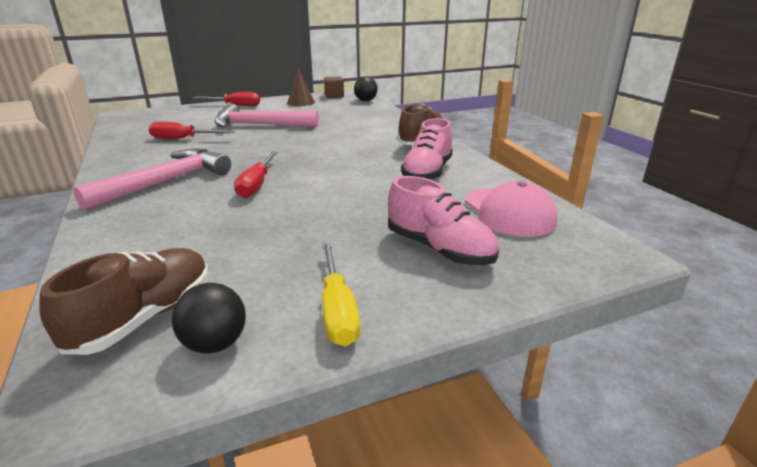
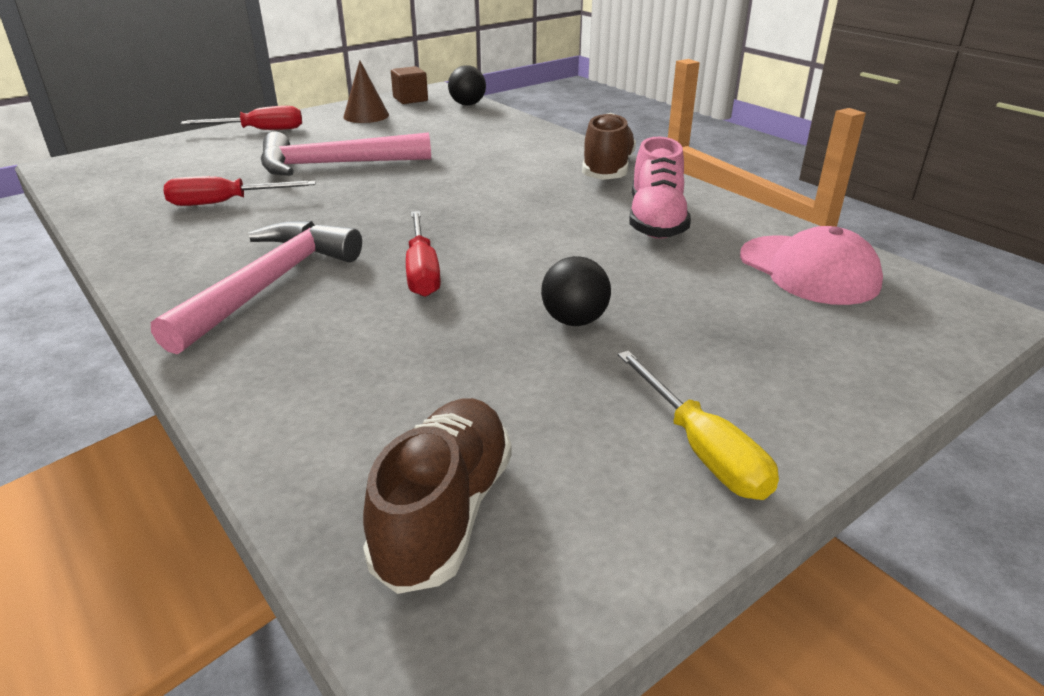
camera: 15 degrees left, 5 degrees up
black ball [172,283,246,353] -> black ball moved to [541,256,611,326]
pink shoe [388,176,499,265] -> none

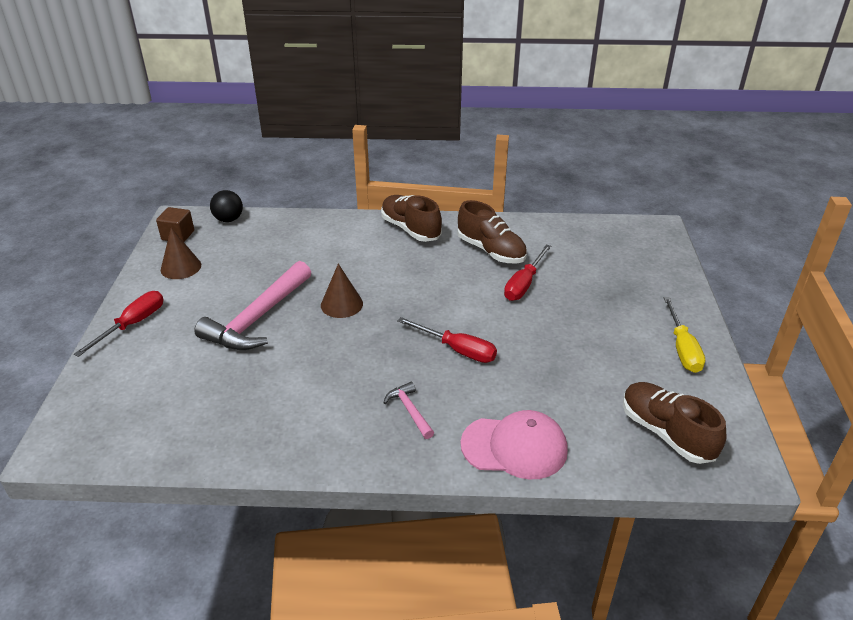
camera: 50 degrees left, 5 degrees up
pink hammer [151,221,362,354] -> pink hammer [383,382,434,439], size x0.46
red screwdriver [164,176,316,206] -> red screwdriver moved to [504,244,551,301]
black ball [541,256,611,326] -> none
yellow screwdriver [618,351,779,500] -> yellow screwdriver turned 75 degrees clockwise [664,297,705,373]
pink shoe [629,137,691,239] -> brown shoe [457,200,527,263]
pink cap [740,226,883,305] -> pink cap moved to [460,410,568,479]
none -> brown cone [321,264,363,318]

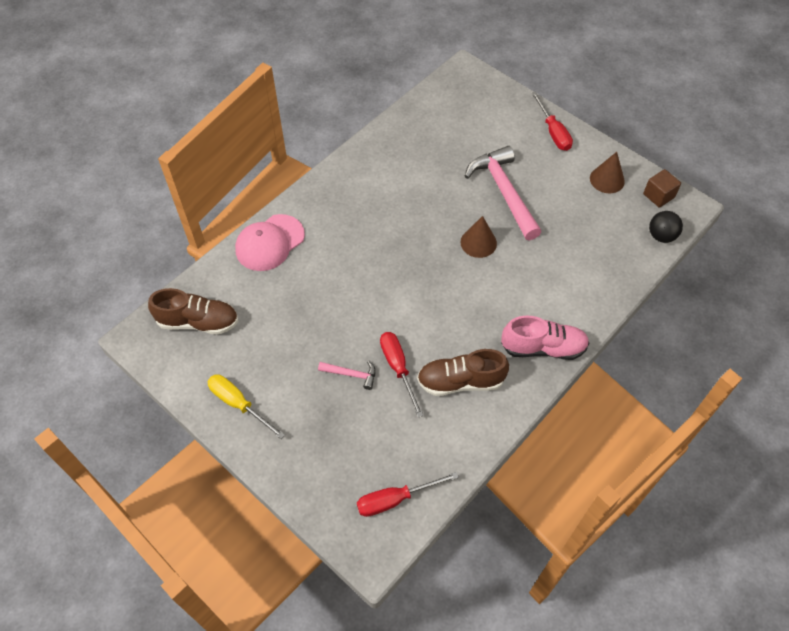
camera: 130 degrees right, 20 degrees up
brown shoe [381,195,442,242] -> pink shoe [501,315,589,360]
pink hammer [383,382,434,439] -> pink hammer moved to [318,361,376,390]
red screwdriver [397,317,497,363] -> red screwdriver moved to [357,472,459,517]

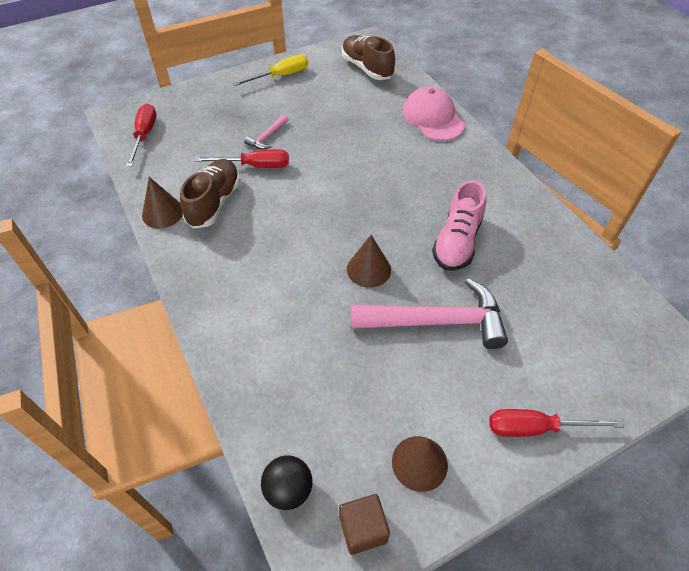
camera: 110 degrees right, 5 degrees down
brown shoe [148,288,239,335] -> brown shoe turned 120 degrees clockwise [342,35,395,80]
pink shoe [501,315,589,360] -> pink shoe moved to [432,180,486,271]
none -> brown cone [142,177,183,228]

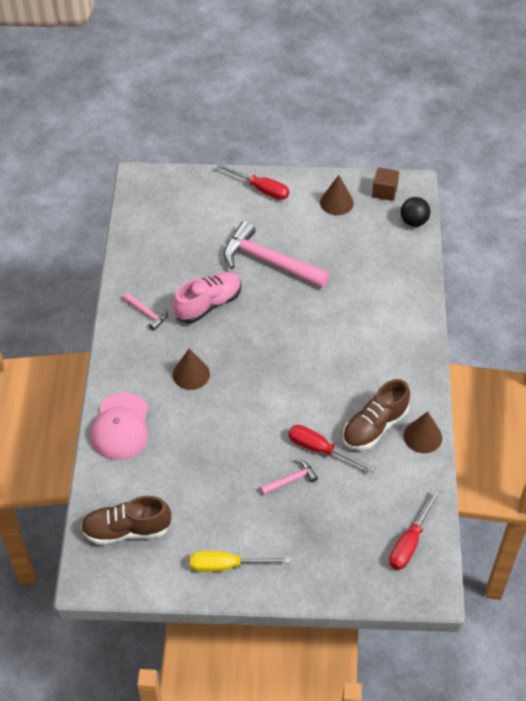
camera: 150 degrees left, 0 degrees up
brown shoe [342,35,395,80] -> brown shoe turned 90 degrees clockwise [81,496,171,545]
brown cone [347,235,391,288] -> brown cone moved to [173,348,210,390]
none -> pink hammer [123,293,168,331]

